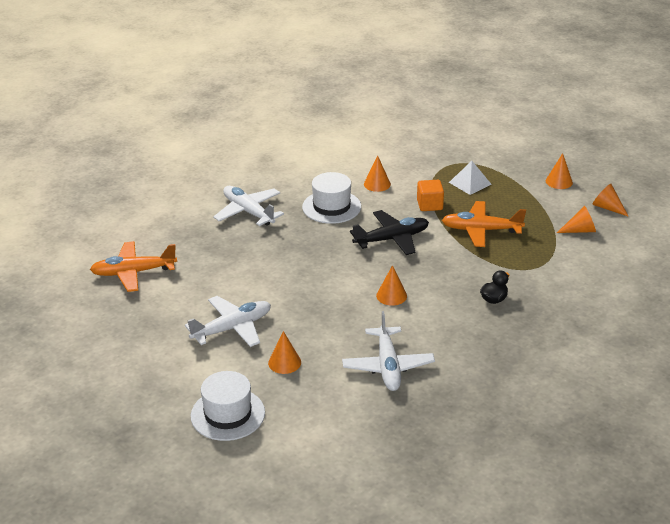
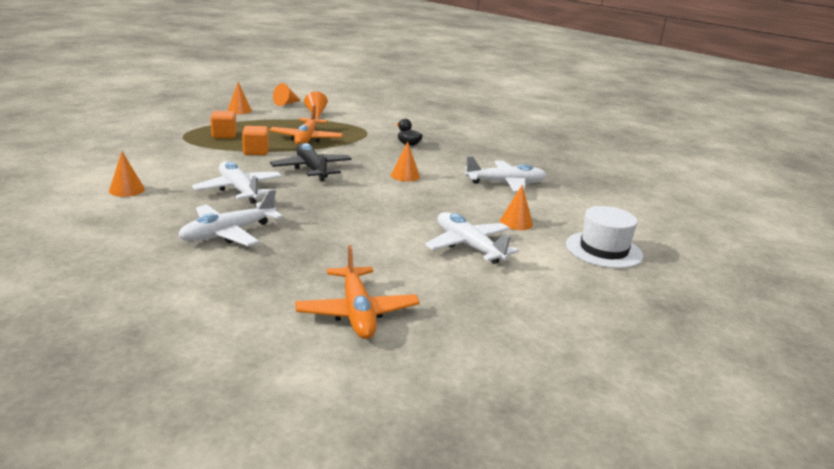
camera: 95 degrees left, 10 degrees down
white hat [302,172,361,224] -> white plane [192,161,282,204]
orange cone [364,156,391,192] -> orange cone moved to [109,152,145,197]
white pyramid [449,161,492,195] -> orange cube [210,111,236,138]

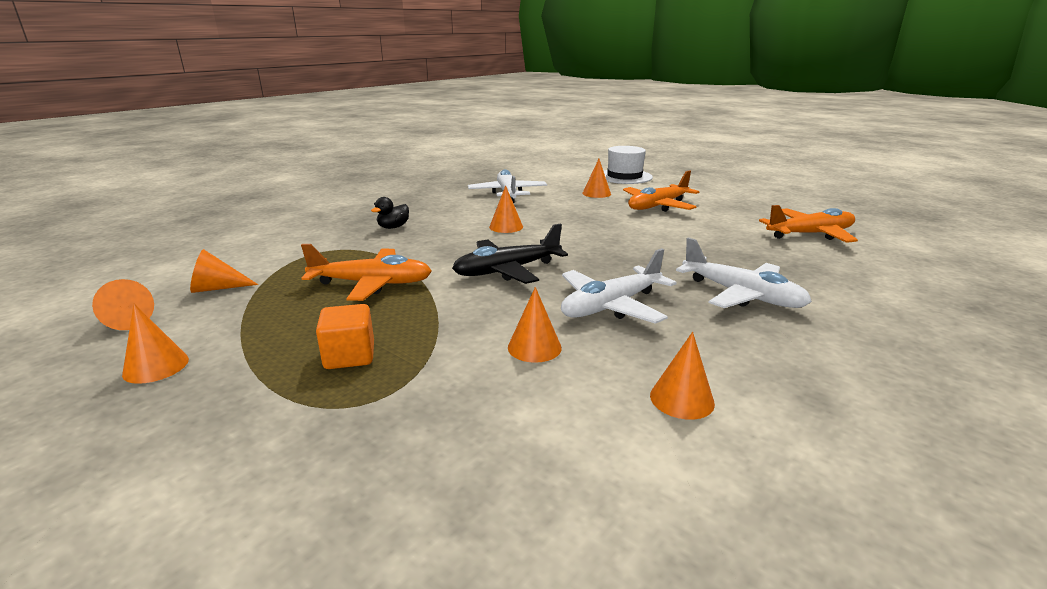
camera: 90 degrees left, 0 degrees up
orange cube [242,126,269,155] -> none
white plane [425,212,519,264] -> orange plane [623,170,699,212]
none -> orange cone [508,287,562,363]

